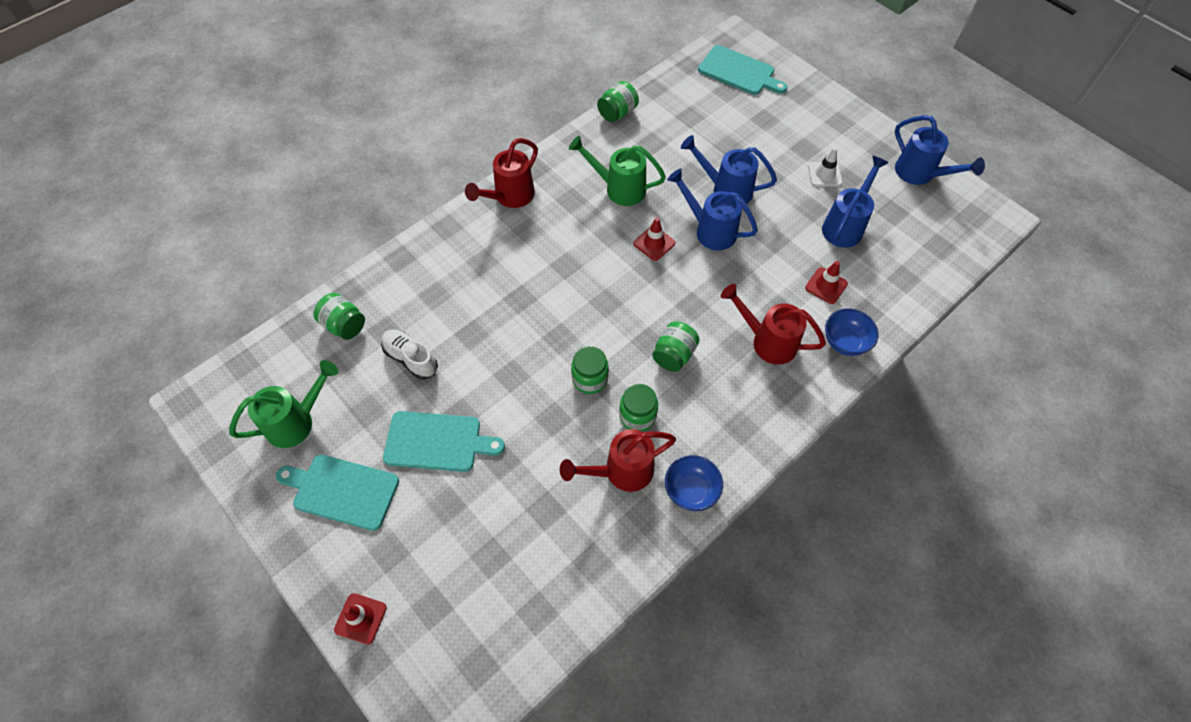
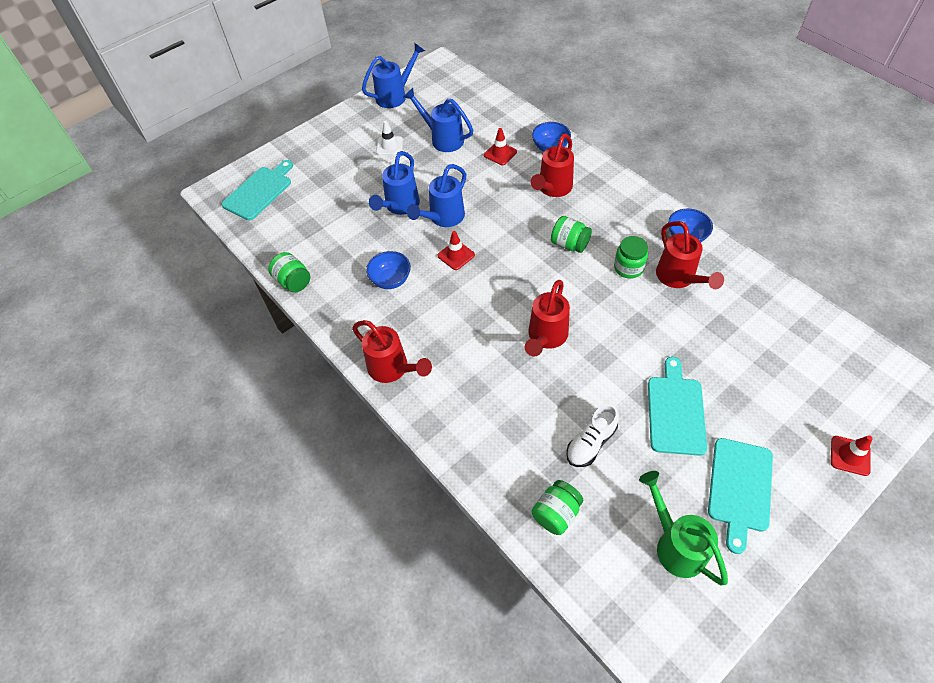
camera: 85 degrees left, 5 degrees down
green watering can [569,136,666,206] -> blue bowl [366,251,411,289]
green jar [571,346,609,394] -> none
none -> red watering can [525,280,570,356]

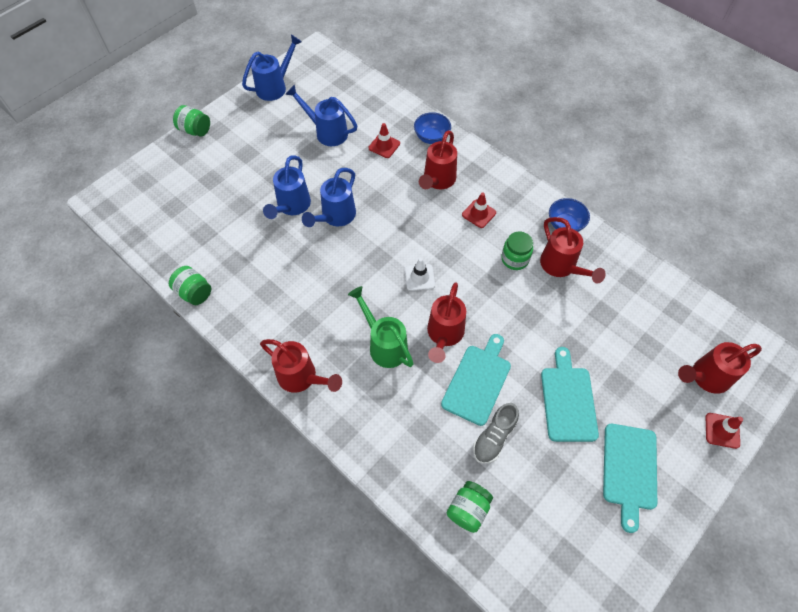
camera: 10 degrees left, 5 degrees up
turquoise cutting board [222,160,293,220] -> turquoise cutting board moved to [441,334,511,426]
blue bowl [366,251,411,289] -> none
white traffic cone [376,121,403,155] -> white traffic cone moved to [405,258,435,291]
red traffic cone [437,231,475,270] -> red traffic cone moved to [462,193,496,228]
green jar [551,216,592,253] -> green jar moved to [173,105,210,137]
white shoe [566,404,619,467] -> grey shoe [473,403,519,464]
green watering can [639,471,728,585] -> green watering can moved to [348,286,414,368]
none -> red watering can [678,342,762,394]

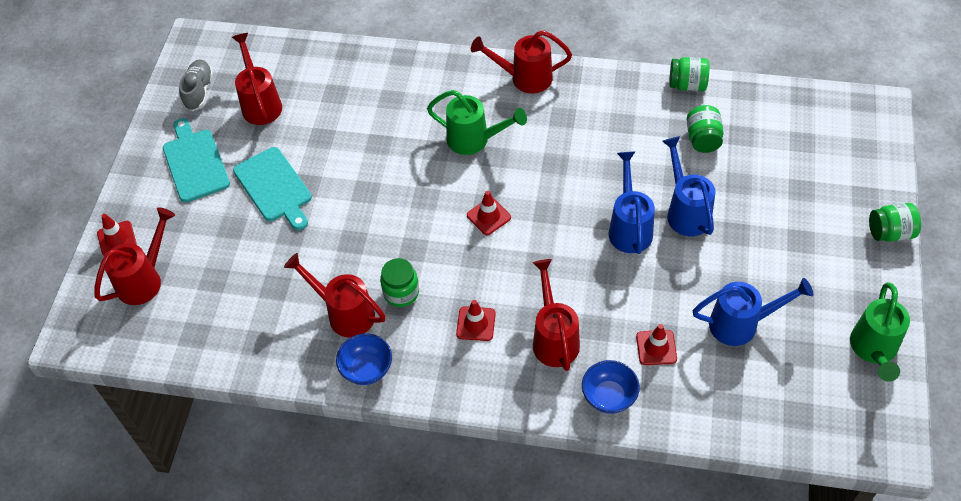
camera: 150 degrees right, 5 degrees down
blue watering can [242,35,302,101] -> green watering can [850,282,910,382]
white traffic cone [405,258,435,291] -> red traffic cone [467,191,511,235]
red watering can [427,282,466,363] -> red watering can moved to [232,33,282,125]
turquoise cutting board [441,334,511,426] -> none
green jar [447,481,493,533] -> green jar moved to [687,105,724,153]
grey shoe [473,403,519,464] -> grey shoe moved to [179,60,213,111]

